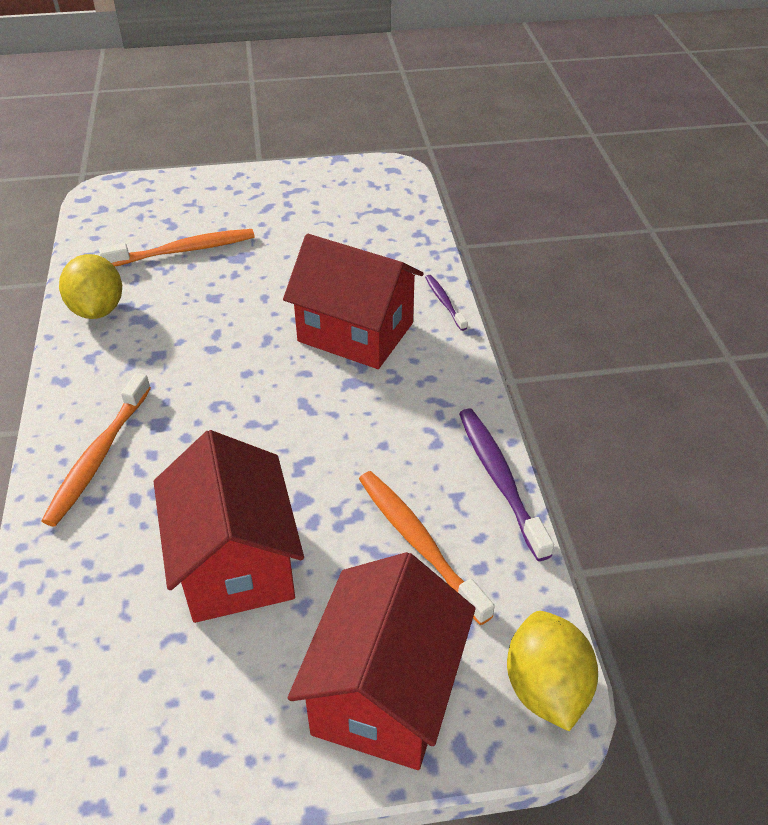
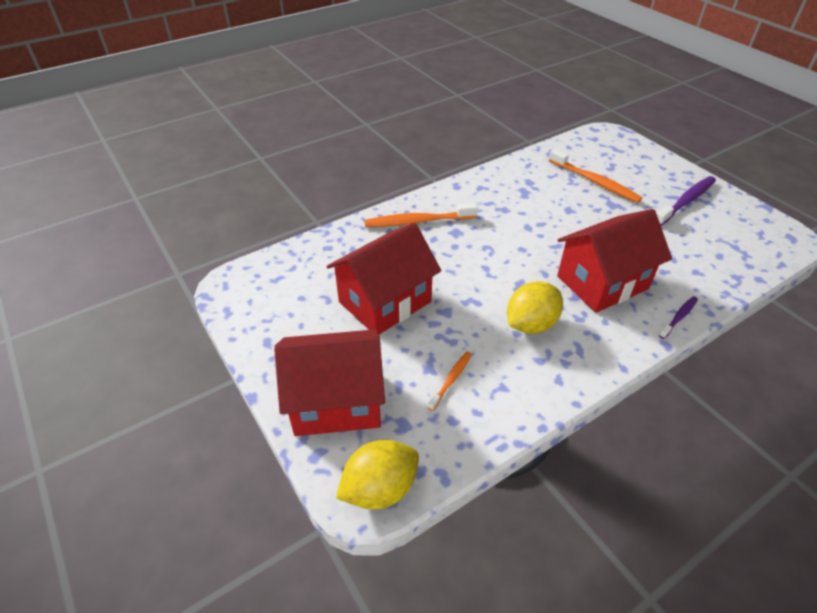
camera: 65 degrees right, 0 degrees up
yellow lemon [59,254,122,319] -> yellow lemon moved to [507,281,563,334]
red house [283,234,424,369] -> red house turned 60 degrees clockwise [557,209,672,313]
orange toothbrush [359,471,495,625] -> orange toothbrush [428,352,472,411], size x0.55
purple toothbrush [459,408,554,561] -> purple toothbrush moved to [657,176,716,226]

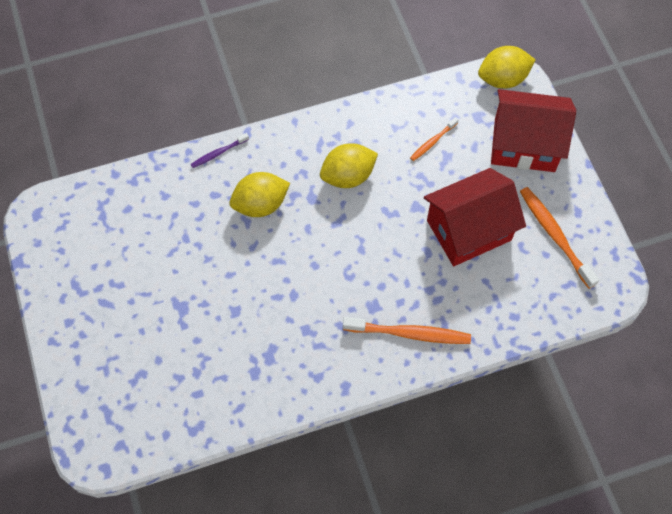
camera: 165 degrees left, 20 degrees up
orange toothbrush [549,149,642,203] -> orange toothbrush moved to [520,187,599,289]
red house [557,209,672,313] -> yellow lemon [230,172,290,217]
purple toothbrush [657,176,716,226] -> none

